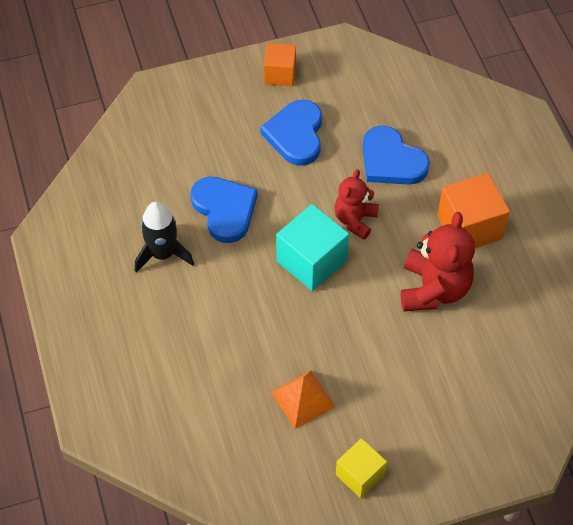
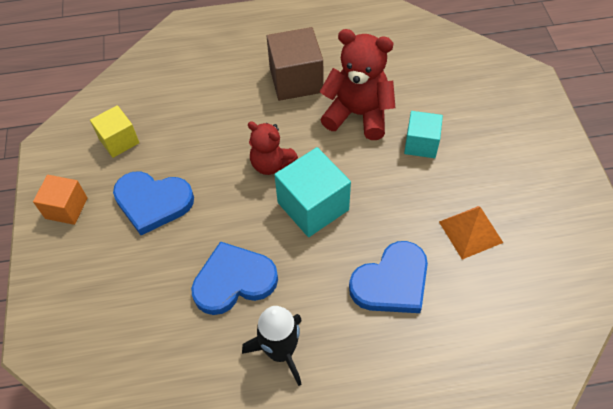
camera: 80 degrees left, 0 degrees up
yellow cube [336,438,387,498] -> yellow cube moved to [90,105,139,158]
blue heart [363,126,430,185] -> blue heart moved to [349,241,428,313]
orange cube [437,173,510,248] -> brown cube [267,27,323,101]
none -> turquoise cube [404,111,443,158]

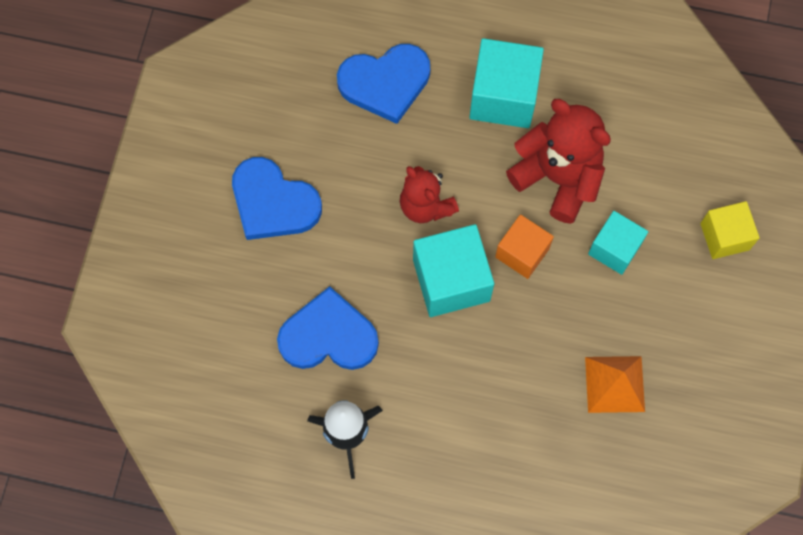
camera: 20 degrees right, 15 degrees up
orange cube [33,175,88,225] -> orange cube moved to [495,214,554,279]
yellow cube [90,105,139,158] -> yellow cube moved to [700,201,760,259]
brown cube [267,27,323,101] -> turquoise cube [469,38,544,128]
blue heart [349,241,428,313] -> blue heart moved to [337,44,430,124]

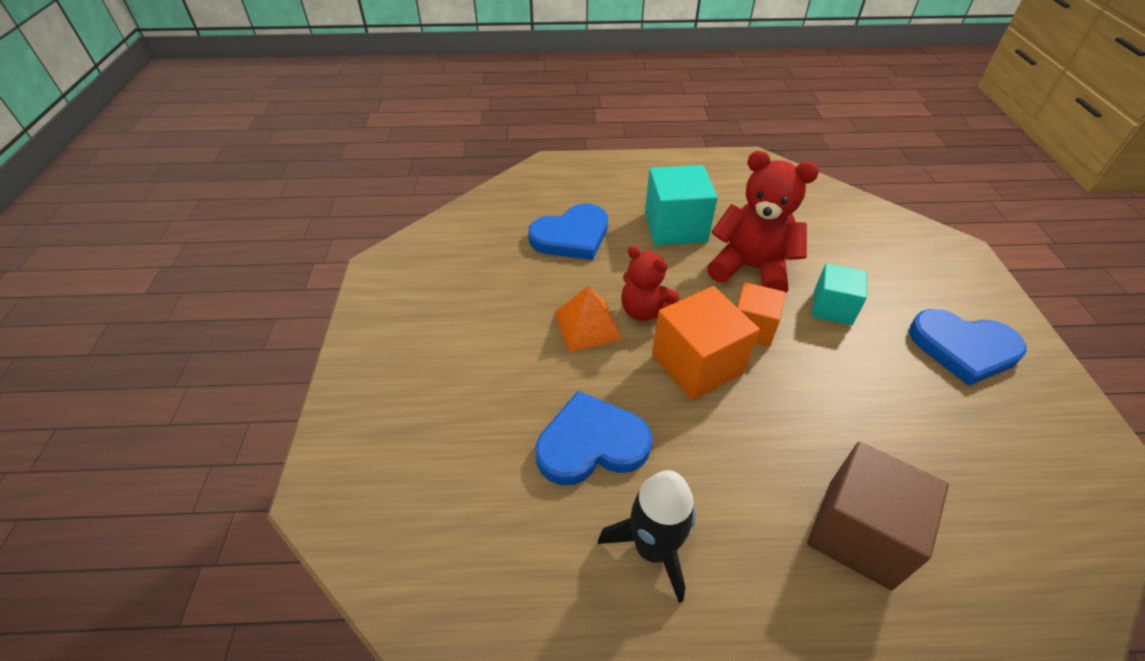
camera: 15 degrees left, 25 degrees down
blue heart [232,157,322,240] -> blue heart moved to [909,309,1027,386]
turquoise cube [413,224,494,317] -> orange cube [652,286,760,400]
orange pyramid [585,356,645,413] -> orange pyramid moved to [555,285,623,352]
yellow cube [700,201,760,259] -> none
none -> brown cube [807,442,949,591]

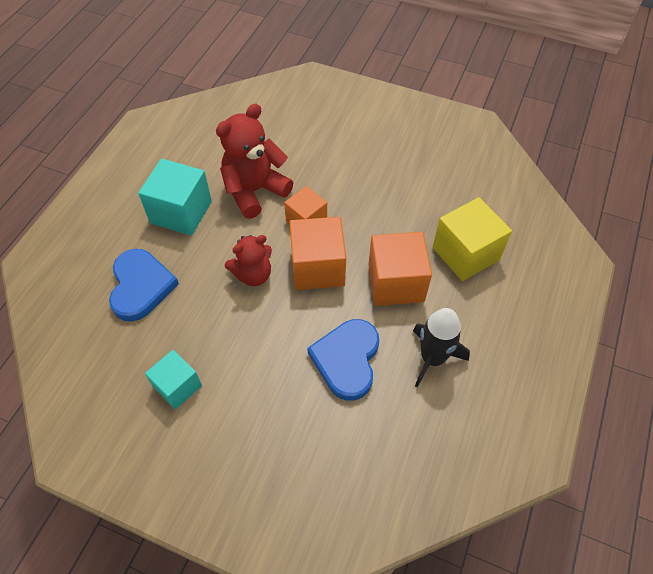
camera: 65 degrees left, 10 degrees up
orange pyramid [555,285,623,352] -> none
brown cube [807,442,949,591] -> yellow cube [433,197,512,281]
turquoise cube [812,263,867,325] -> turquoise cube moved to [145,350,202,410]
blue heart [909,309,1027,386] -> none
none -> orange cube [369,232,432,306]

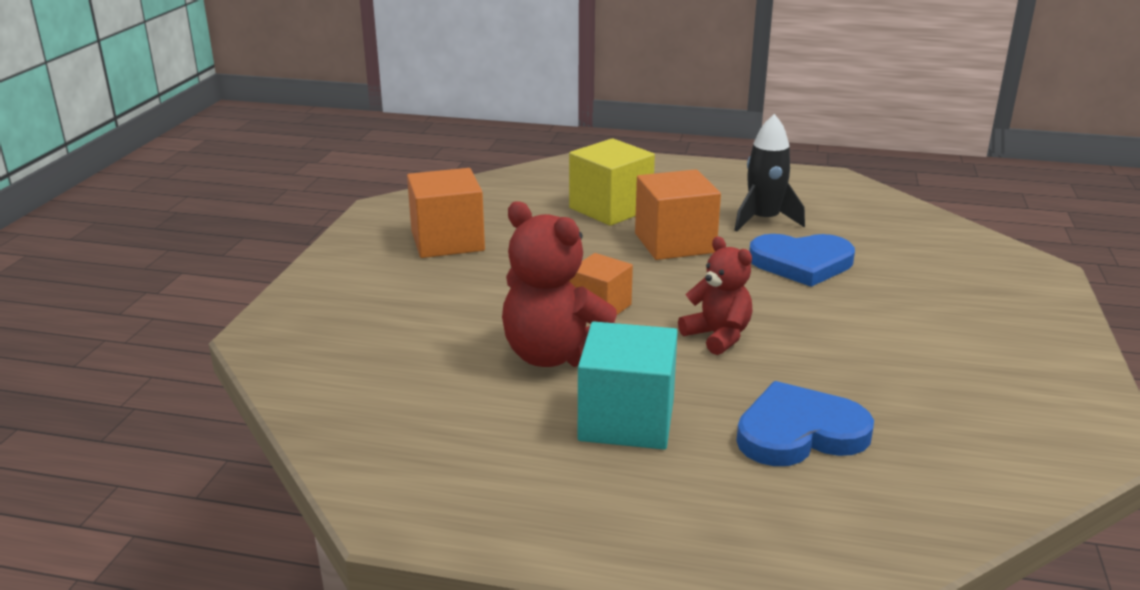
camera: 100 degrees left, 30 degrees down
turquoise cube [145,350,202,410] -> none
orange cube [290,217,346,290] -> orange cube moved to [407,168,485,258]

